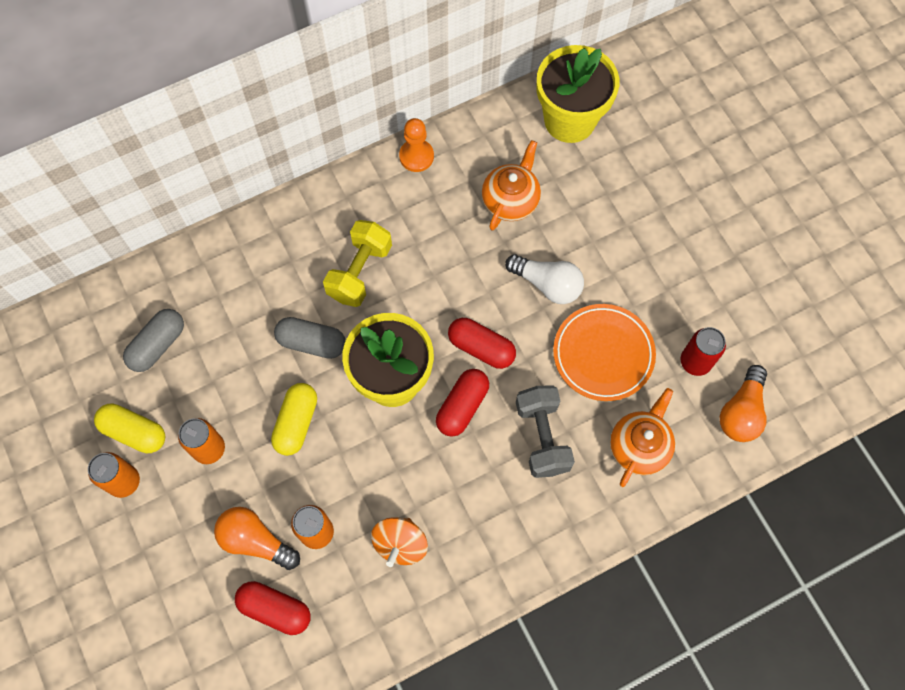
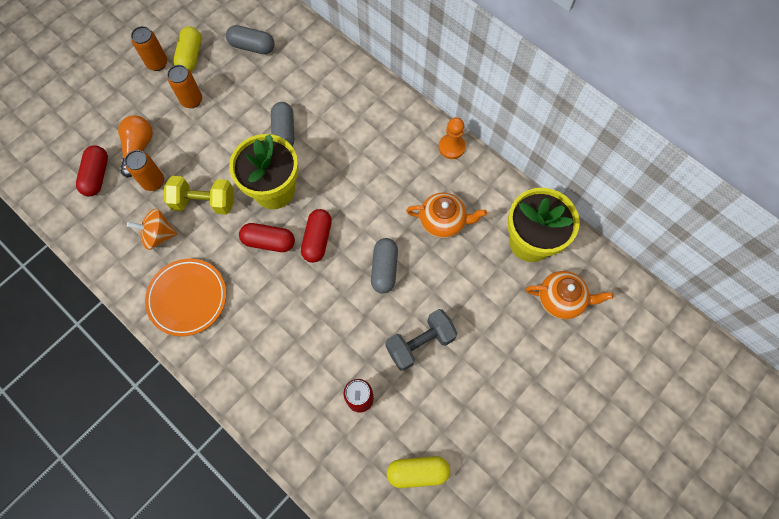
camera: 70 degrees right, 0 degrees up
yellow capsule [271,383,317,456] -> yellow capsule moved to [387,456,450,488]
yellow dumbbell [323,220,392,307] -> yellow dumbbell moved to [164,176,234,215]
white light bulb [505,254,584,304] -> grey capsule [371,238,398,293]
grey dumbbell [516,386,575,478] -> grey dumbbell moved to [385,309,458,371]
orange plate [553,304,656,401] -> orange plate moved to [145,258,226,336]
orange teapot [610,388,675,487] -> orange teapot moved to [526,271,614,320]
orange light bulb [720,365,767,442] -> none

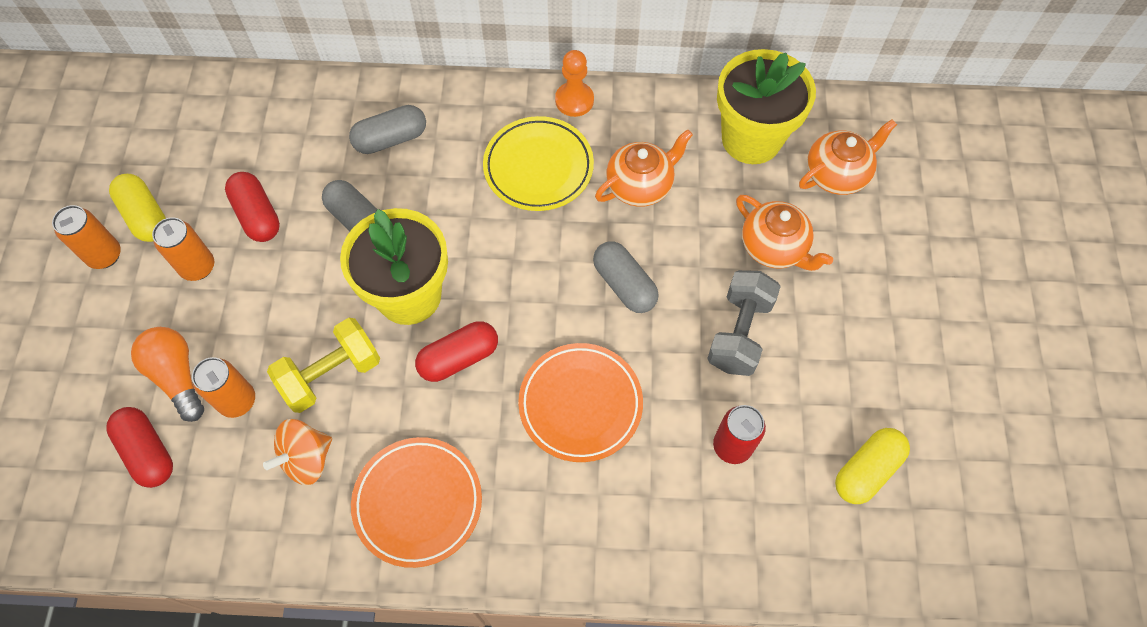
camera: 40 degrees left, 5 degrees down
grey capsule [226,25,275,54] -> grey capsule moved to [349,105,426,154]
red capsule [301,209,332,263] -> red capsule moved to [225,172,280,242]
none -> yellow plate [483,116,594,211]
none -> orange plate [518,343,643,462]
none -> orange teapot [736,195,833,271]

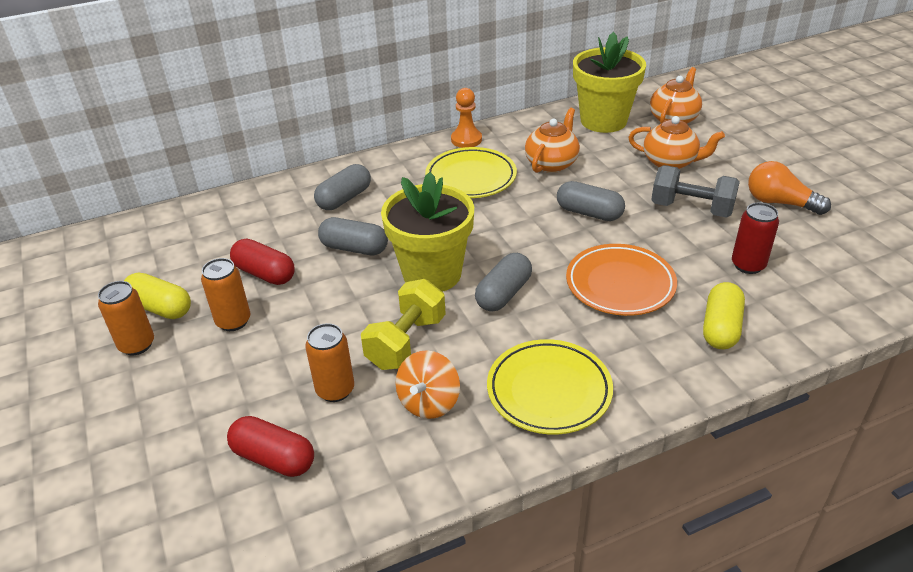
camera: 25 degrees left, 25 degrees down
orange light bulb [131,327,204,422] -> orange light bulb moved to [748,161,831,215]
orange plate [351,437,482,568] -> yellow plate [487,339,613,434]
red capsule [415,321,498,382] -> grey capsule [475,253,532,311]
grey dumbbell [707,270,781,376] -> grey dumbbell turned 60 degrees counterclockwise [651,165,740,218]
yellow capsule [835,428,910,504] -> yellow capsule moved to [703,282,745,349]

